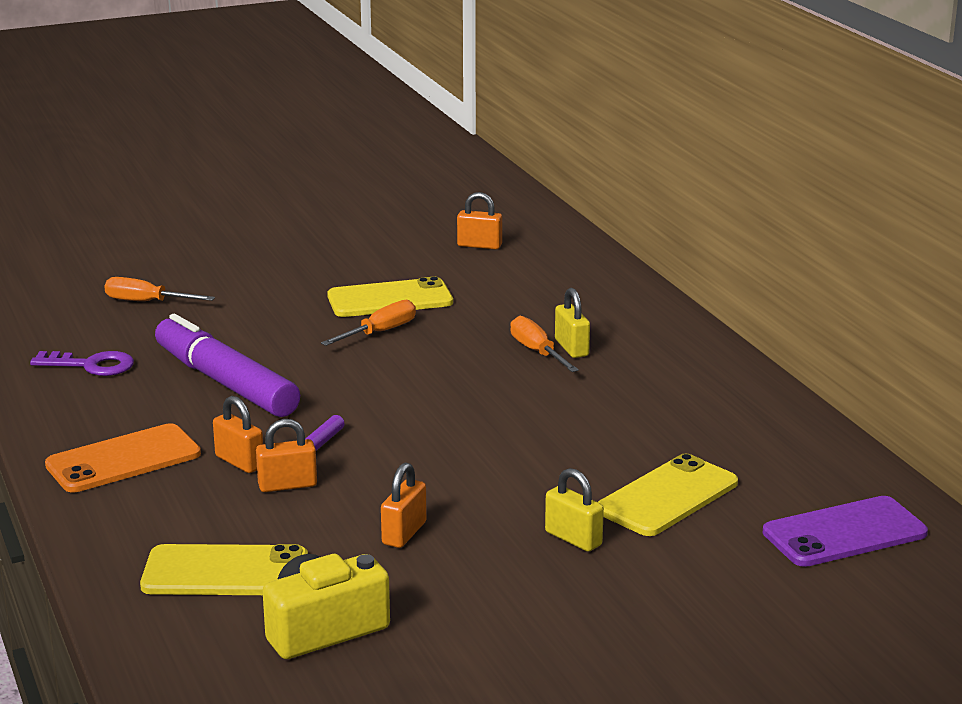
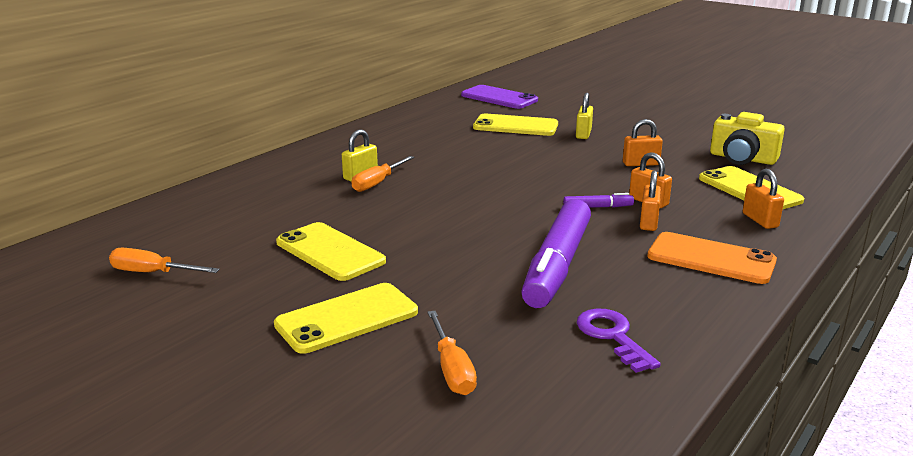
camera: 120 degrees left, 0 degrees up
orange screwdriver [321,300,416,346] -> orange screwdriver moved to [109,248,220,273]
orange padlock [457,192,502,249] -> orange padlock moved to [743,169,784,229]
none -> yellow phone [274,283,418,354]

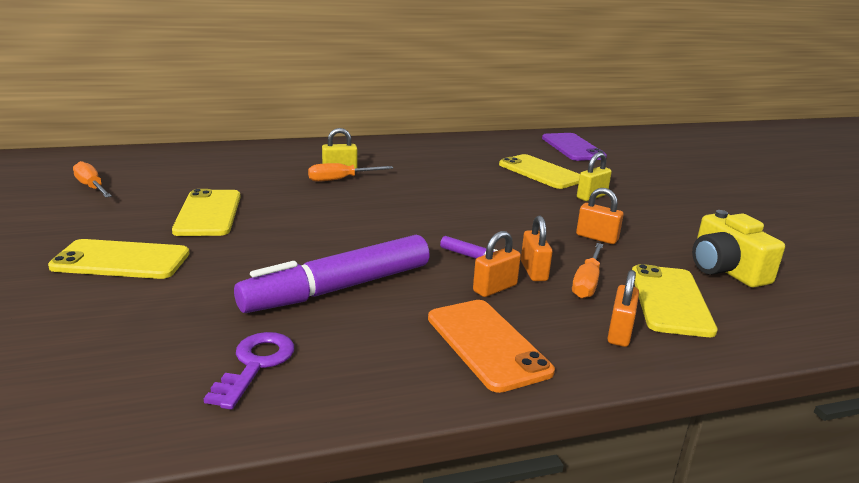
camera: 35 degrees right, 0 degrees up
orange screwdriver [427,311,477,395] -> orange screwdriver moved to [572,243,604,299]

